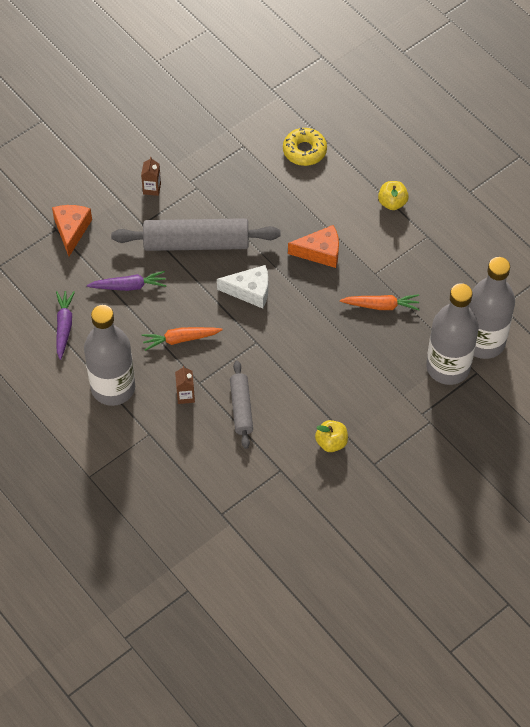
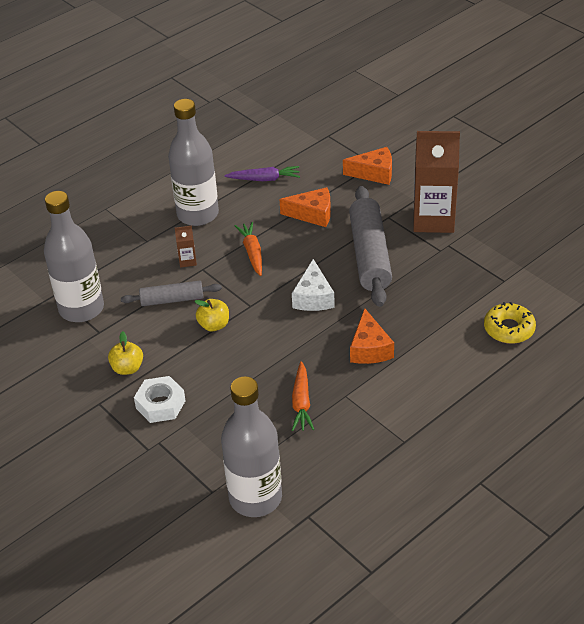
camera: 90 degrees right, 15 degrees down
purple carrot [87,271,166,291] -> orange cheese [279,187,331,227]
brown carton [141,157,161,196] -> brown carton [413,131,460,233], size x2.45
yellow apple [378,181,409,210] -> yellow apple moved to [194,299,229,332]
grey bottle [426,283,479,385] -> grey bottle moved to [44,191,104,322]
none -> white nut [134,376,186,423]

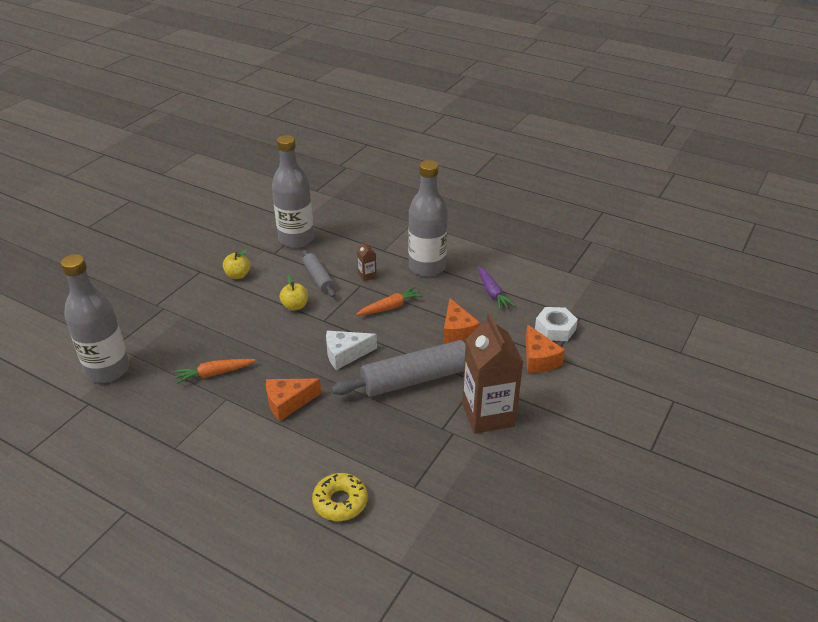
camera: 70 degrees right, 5 degrees down
white nut [134,376,186,423] -> white nut moved to [535,307,578,341]

